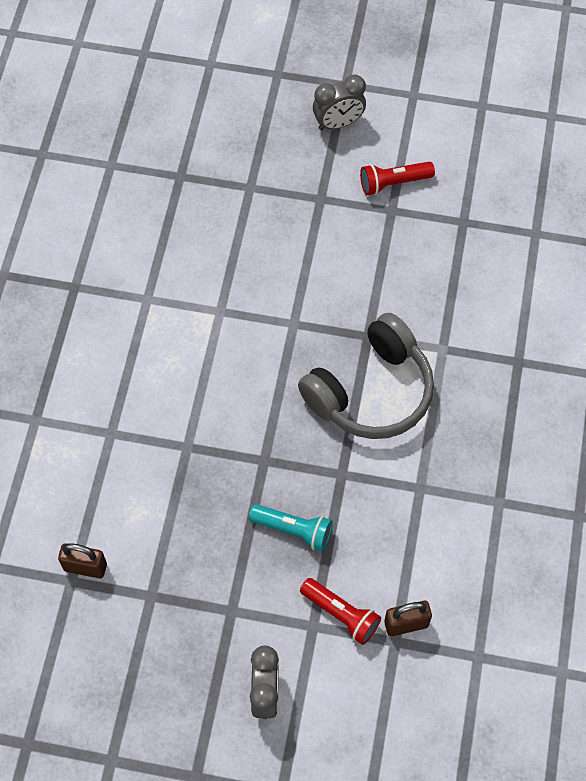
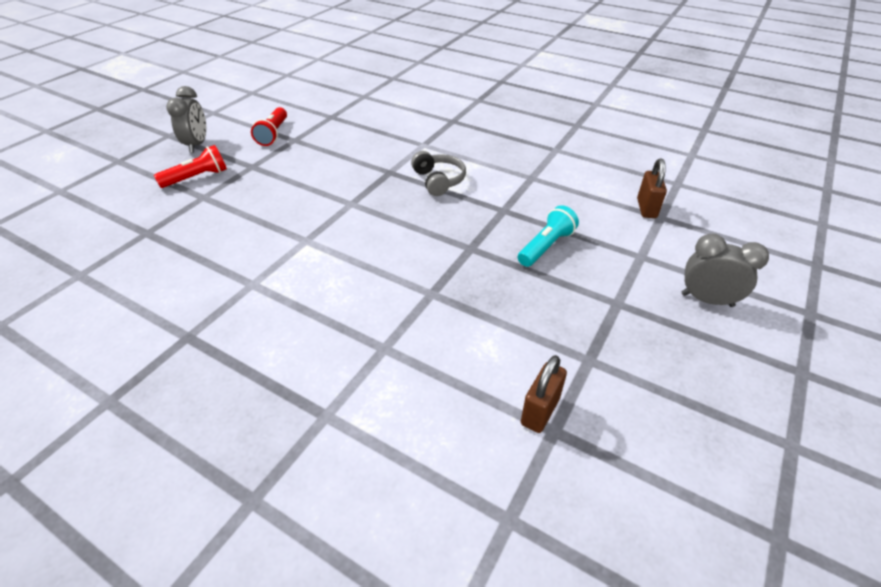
camera: 70 degrees left, 20 degrees down
grey headphones [298,313,434,439] -> grey headphones [411,151,466,196], size x0.53
red flashlight [300,578,381,645] -> red flashlight moved to [154,145,227,188]

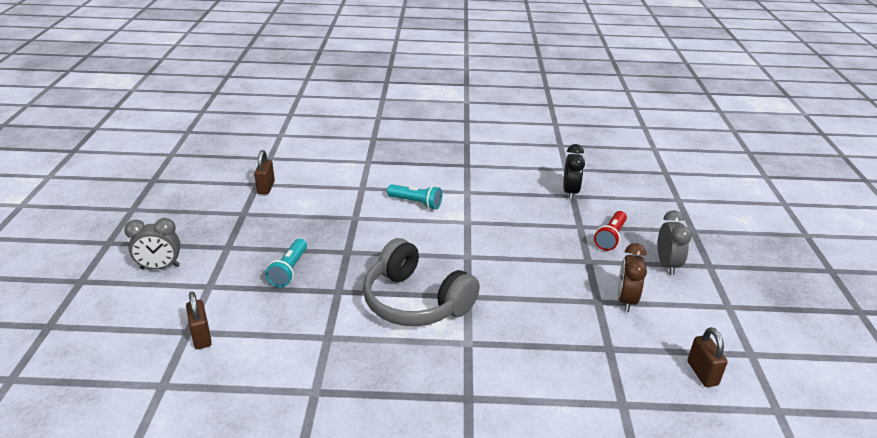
camera: 150 degrees right, 10 degrees down
grey clock [166,86,206,153] -> grey clock turned 150 degrees counterclockwise [658,210,692,275]
red flashlight [251,107,287,146] -> brown clock [618,243,647,312]
grey headphones [411,151,466,196] -> grey headphones [363,238,480,326], size x1.90
none -> turquoise flashlight [387,184,442,209]
none -> black clock [563,144,585,200]
none -> brown padlock [687,327,728,387]

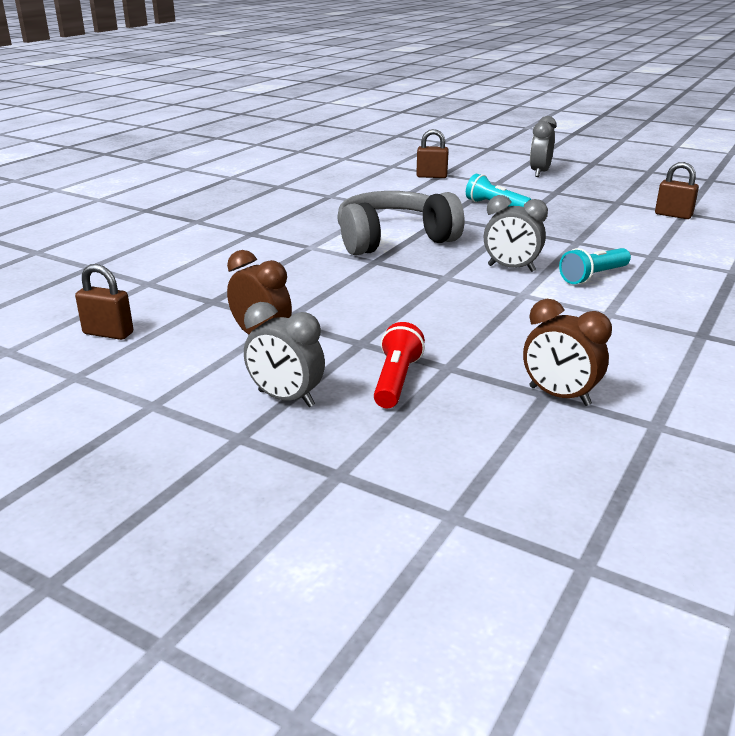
camera: 120 degrees right, 5 degrees down
black clock [563,144,585,200] -> brown clock [523,299,612,406]
red flashlight [594,211,627,251] -> red flashlight turned 45 degrees clockwise [374,322,425,408]
none -> grey clock [484,195,548,272]

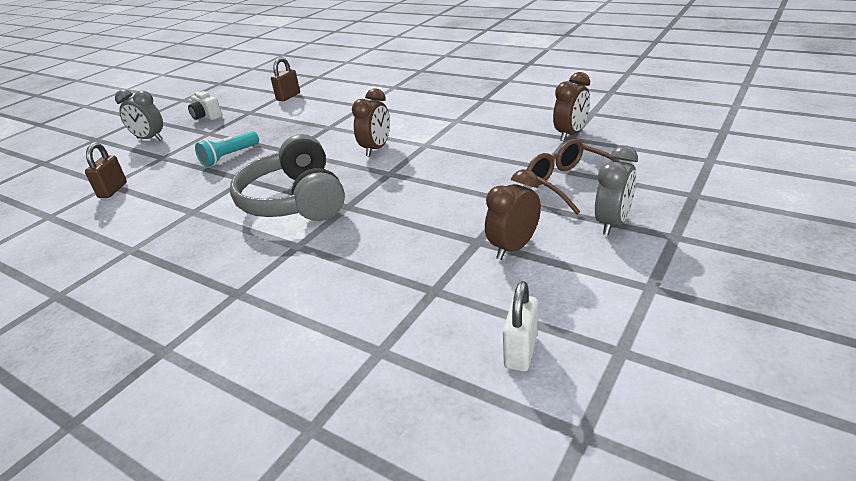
camera: 85 degrees left, 5 degrees up
brown padlock [75,264,133,340] -> white padlock [503,281,538,372]
red flashlight [374,322,425,408] -> brown glasses [527,139,621,215]
grey clock [484,195,548,272] -> brown clock [352,88,390,157]
turquoise flashlight [559,248,631,284] -> none
none -> white camera [188,91,222,120]

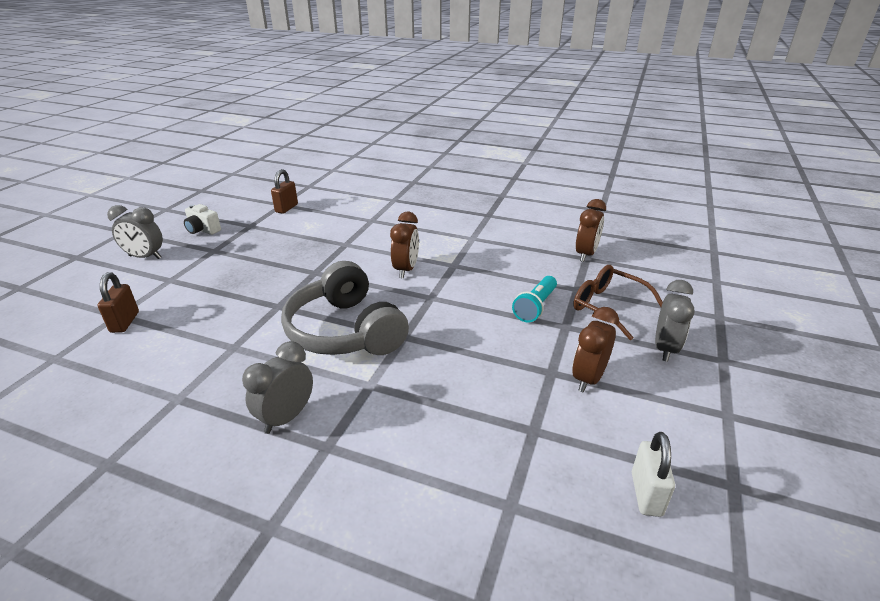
camera: 15 degrees left, 0 degrees up
turquoise flashlight [195,131,259,167] -> turquoise flashlight moved to [512,276,557,322]
none -> grey clock [242,341,313,434]

